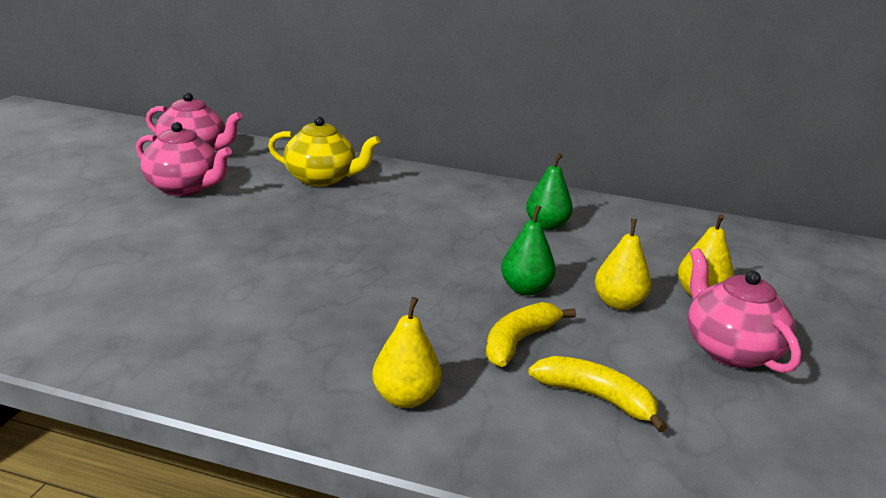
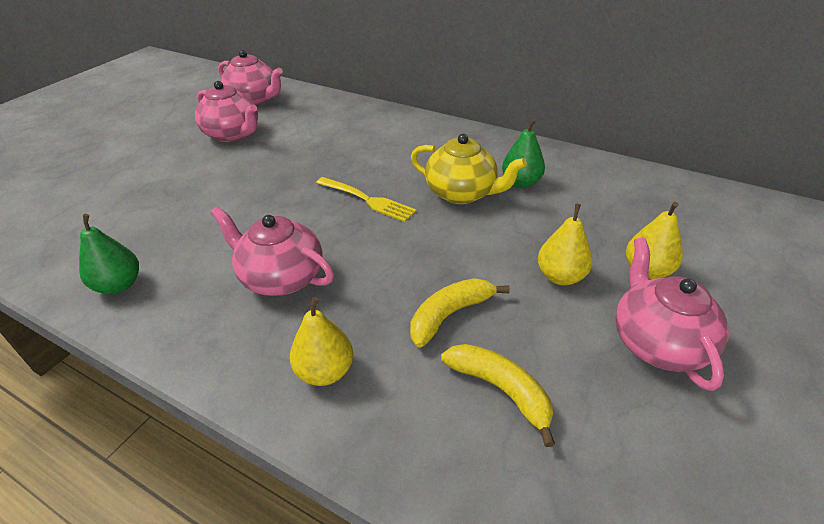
camera: 15 degrees right, 15 degrees up
yellow teapot [268,117,380,187] -> yellow teapot moved to [411,134,527,204]
green pear [501,205,556,296] -> green pear moved to [79,214,139,294]
none -> pink teapot [211,206,334,296]
none -> yellow fork [316,177,417,222]

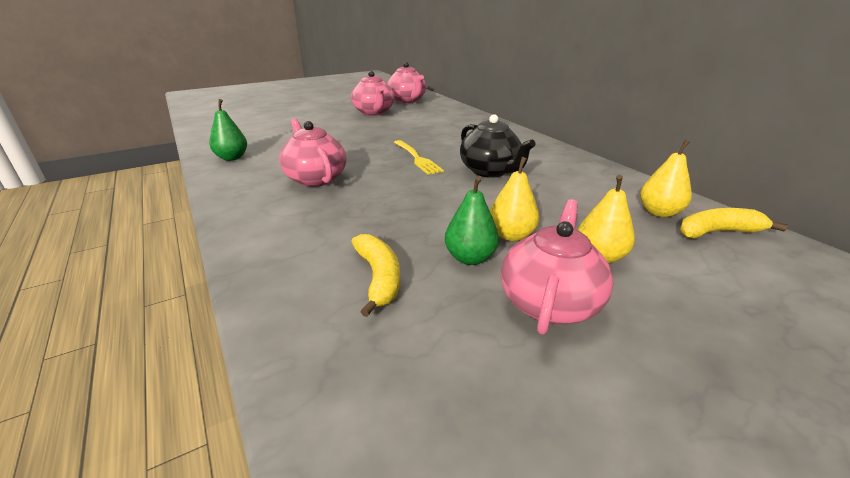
camera: 30 degrees right, 10 degrees down
yellow pear [289,297,353,386] -> yellow pear moved to [640,140,692,217]
yellow banana [410,278,510,348] -> yellow banana moved to [680,208,787,239]
yellow teapot [411,134,527,204] -> black teapot [460,114,536,178]
green pear [502,118,545,188] -> green pear moved to [445,176,499,265]

